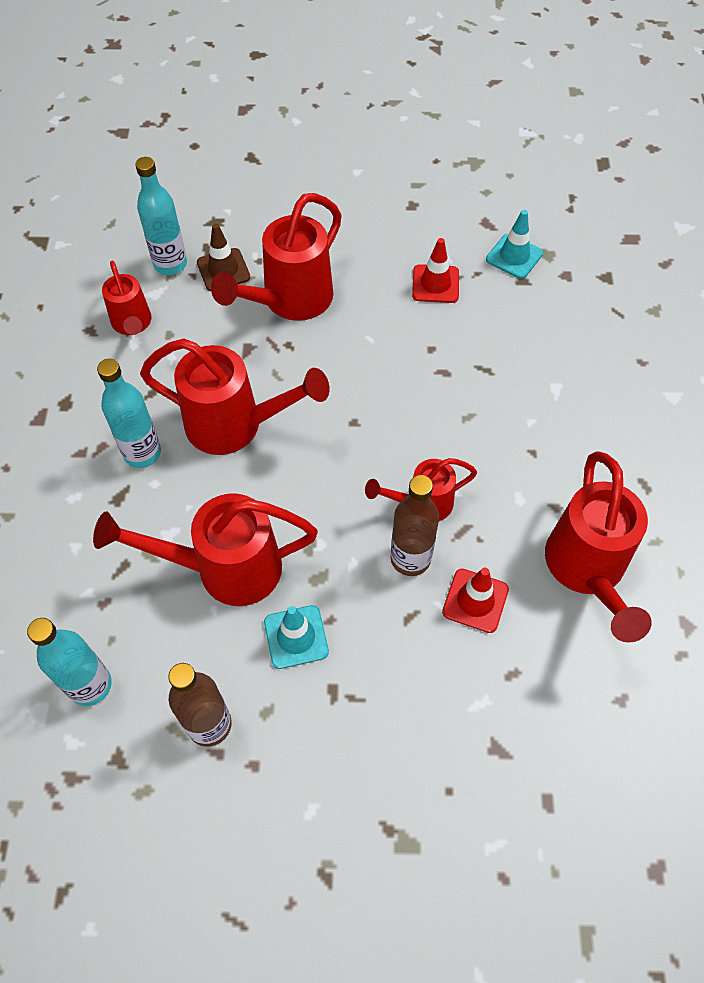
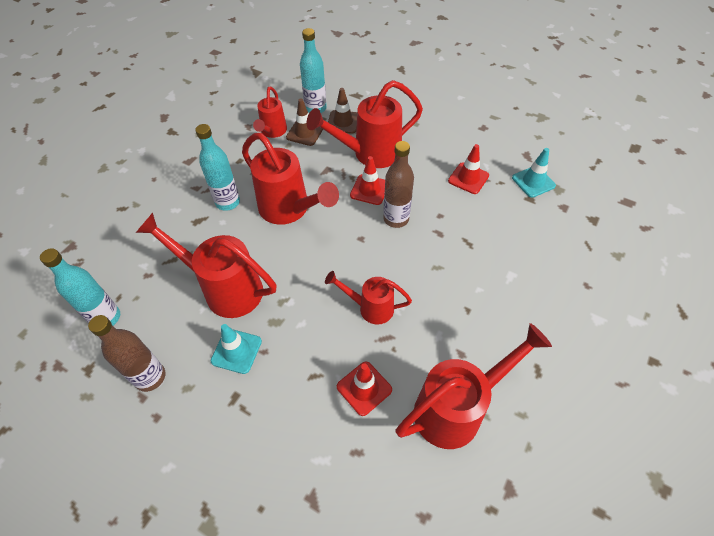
camera: 30 degrees right, 5 degrees down
brown bottle [390,475,439,576] -> brown bottle moved to [383,141,414,228]
red watering can [545,451,652,643] -> red watering can turned 150 degrees counterclockwise [396,323,552,449]
none -> brown traffic cone [286,99,323,146]
none -> red traffic cone [350,156,385,205]

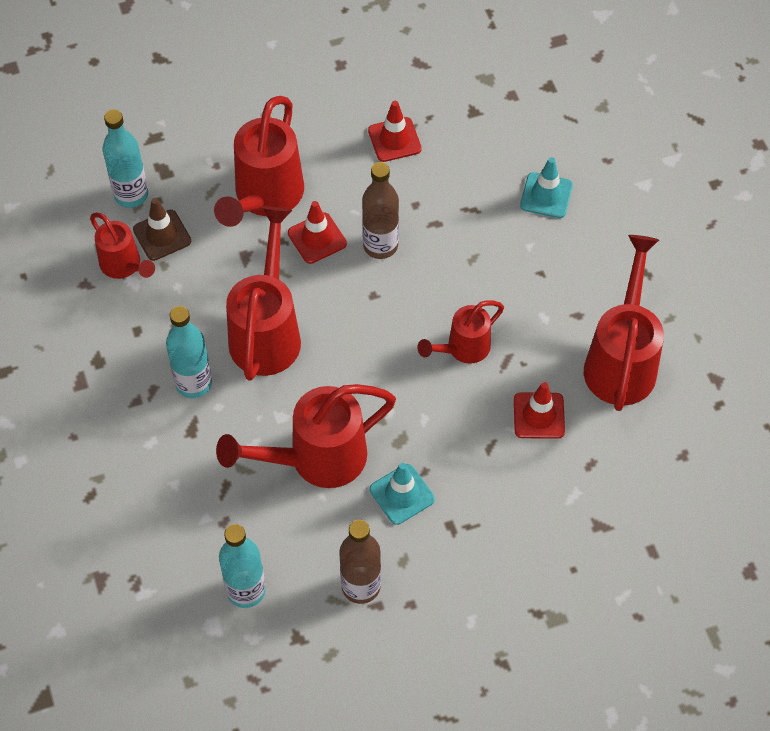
camera: 50 degrees left, 5 degrees up
red watering can [242,133,339,225] -> red watering can turned 75 degrees counterclockwise [226,206,301,381]
brown traffic cone [328,88,357,134] -> none
turquoise traffic cone [512,148,556,198] -> turquoise traffic cone moved to [520,157,573,218]

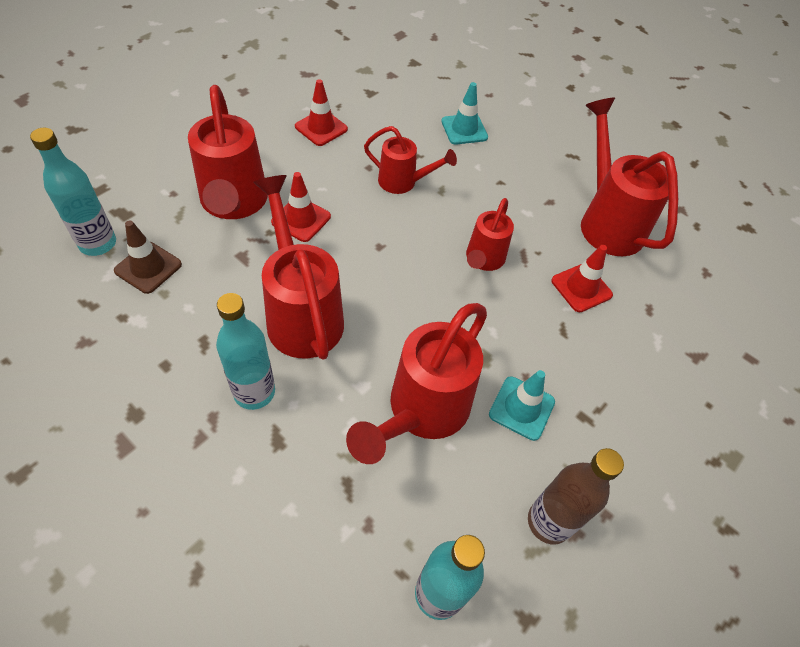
camera: 35 degrees left, 5 degrees down
red watering can [90,213,155,279] -> red watering can moved to [364,126,457,194]
brown bottle [362,162,399,259] -> none

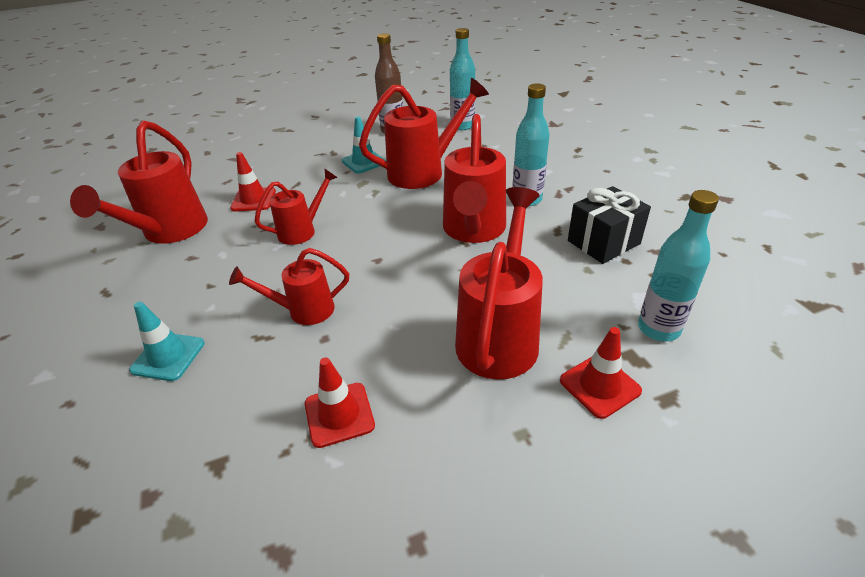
camera: 145 degrees left, 15 degrees down
brown traffic cone [114,220,182,294] -> none
red traffic cone [271,172,331,242] -> red traffic cone moved to [560,327,642,419]
red watering can [364,126,457,194] -> red watering can turned 60 degrees counterclockwise [229,248,349,325]
none -> black gift [568,186,651,264]

